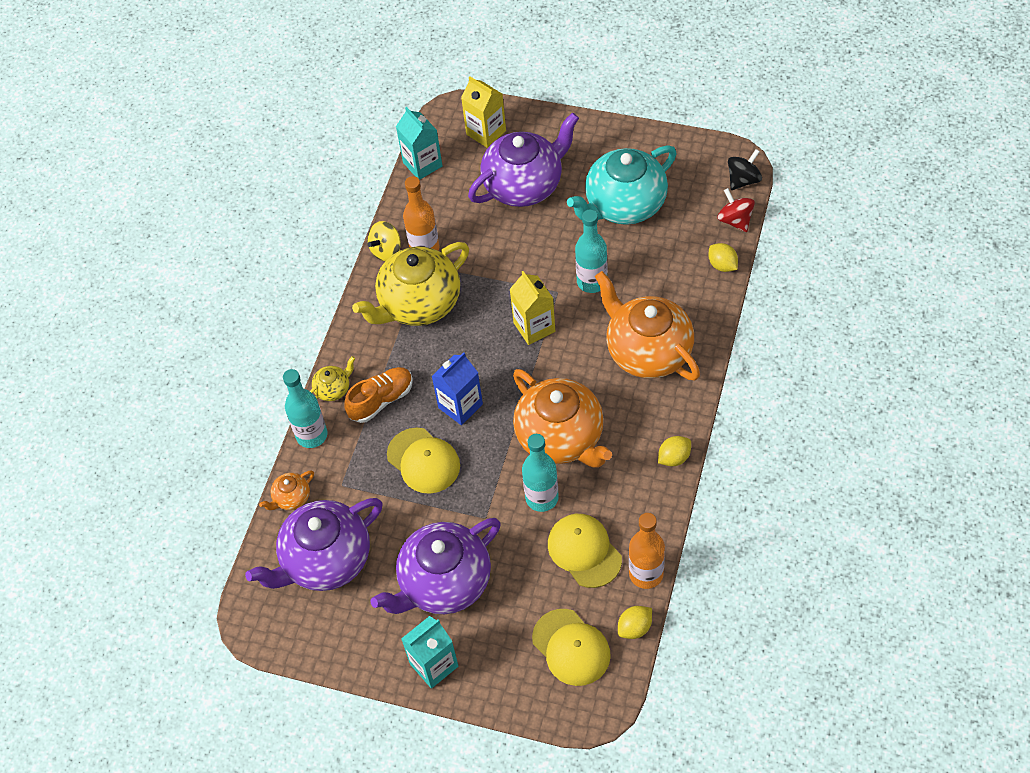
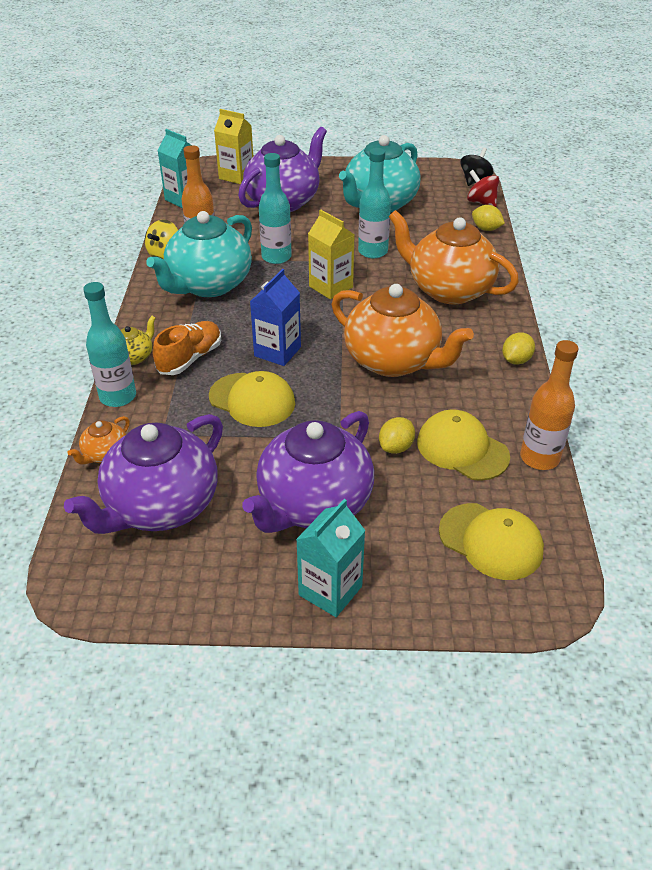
camera: 20 degrees left, 15 degrees down
yellow teapot [352,242,469,326] -> turquoise teapot [146,211,252,297]
turquoise bottle [522,434,559,512] -> turquoise bottle moved to [259,153,292,264]
yellow lemon [618,606,652,639] -> yellow lemon moved to [379,417,415,454]

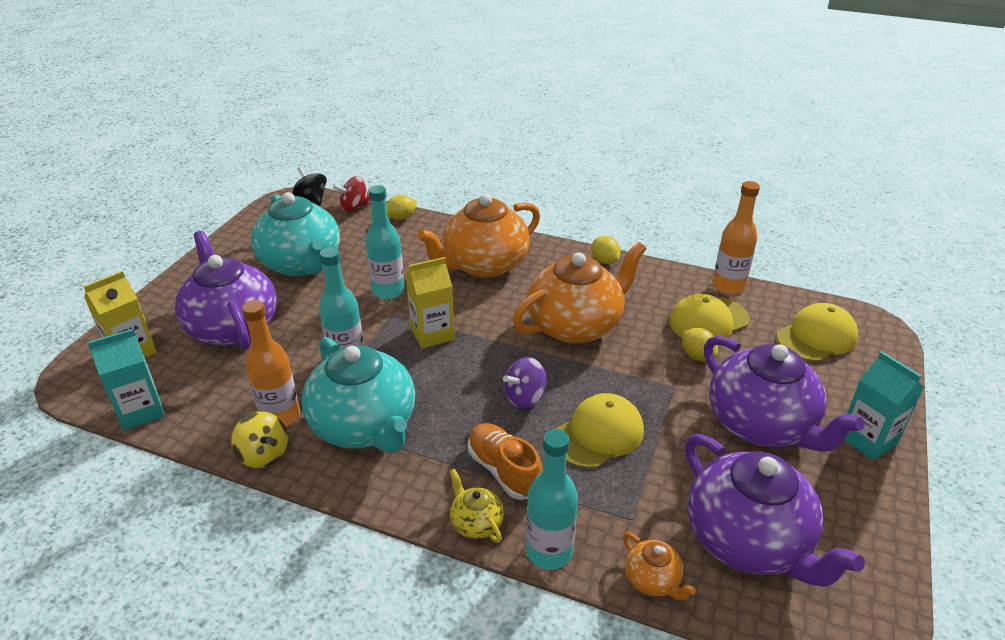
camera: 70 degrees left, 5 degrees down
blue carton [250,269,301,366] -> purple spinning top [503,357,546,409]

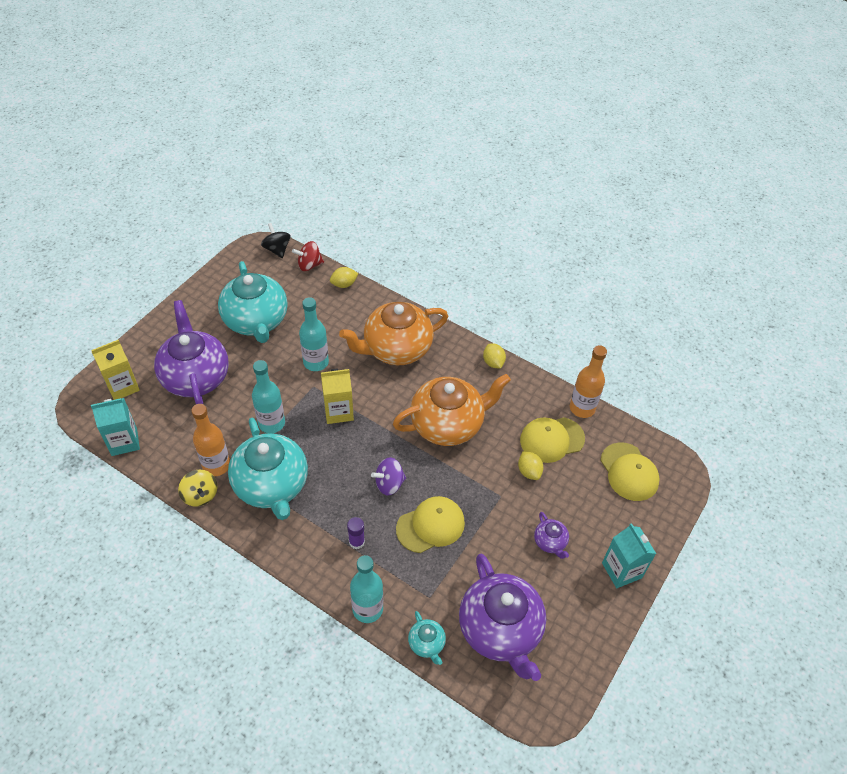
camera: 10 degrees right, 15 degrees up
yellow teapot [450,469,504,543] -> none
orange shoe [468,423,543,500] -> purple glue stick [347,517,365,549]
orange teapot [623,532,696,601] -> turquoise teapot [408,611,446,665]
purple teapot [704,335,865,452] -> purple teapot [534,512,569,559], size x0.43
yellow cap [776,303,858,362] -> yellow cap turned 90 degrees clockwise [601,442,660,501]

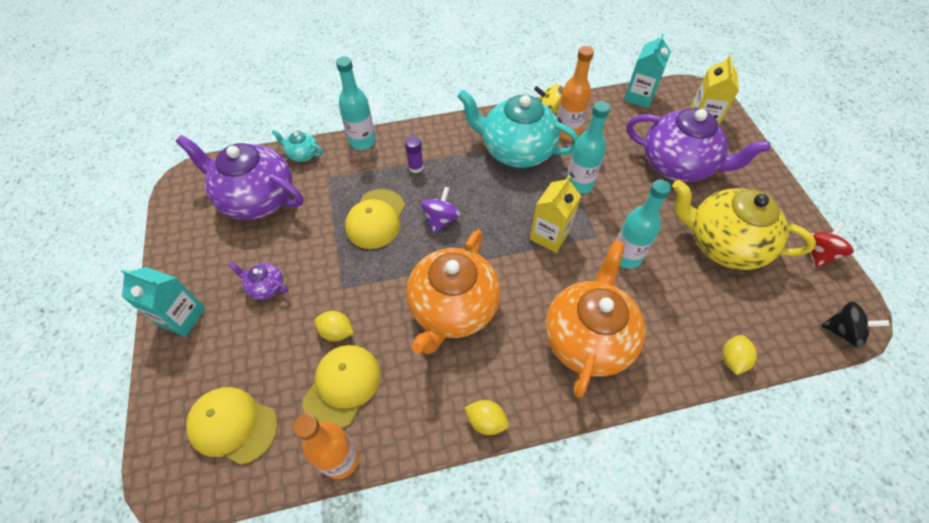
camera: 135 degrees right, 5 degrees up
turquoise teapot [218,261,288,343] -> yellow teapot [672,180,816,270]
red spinning top [292,241,324,271] -> red spinning top moved to [811,221,854,268]

